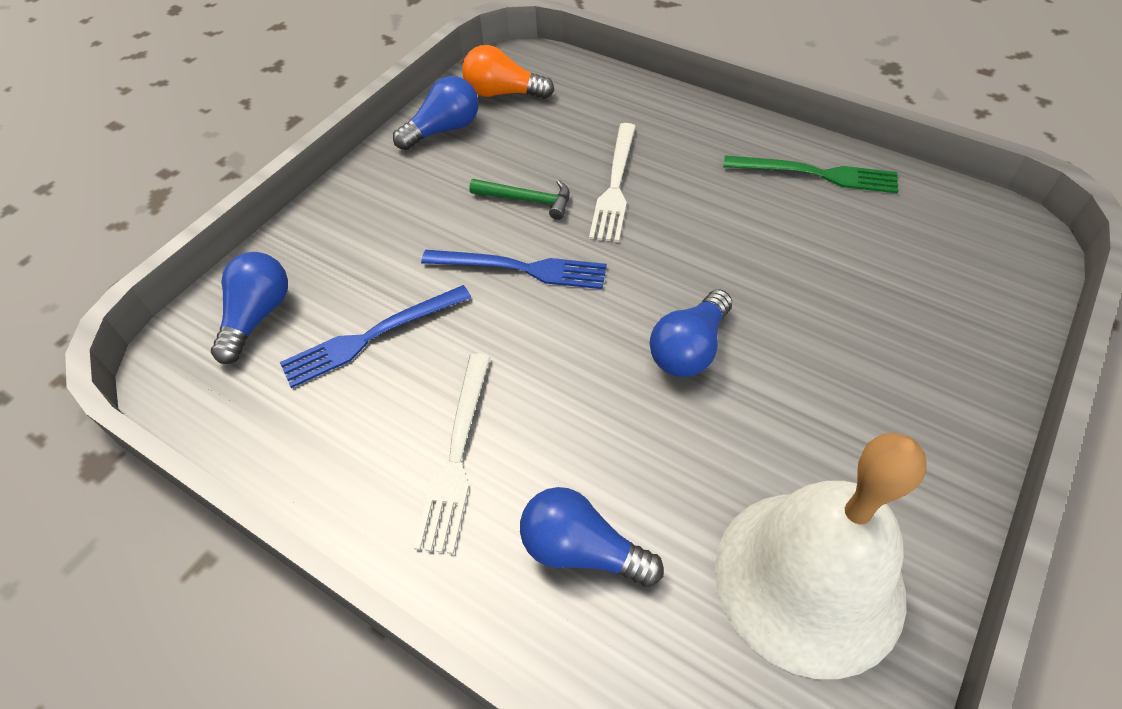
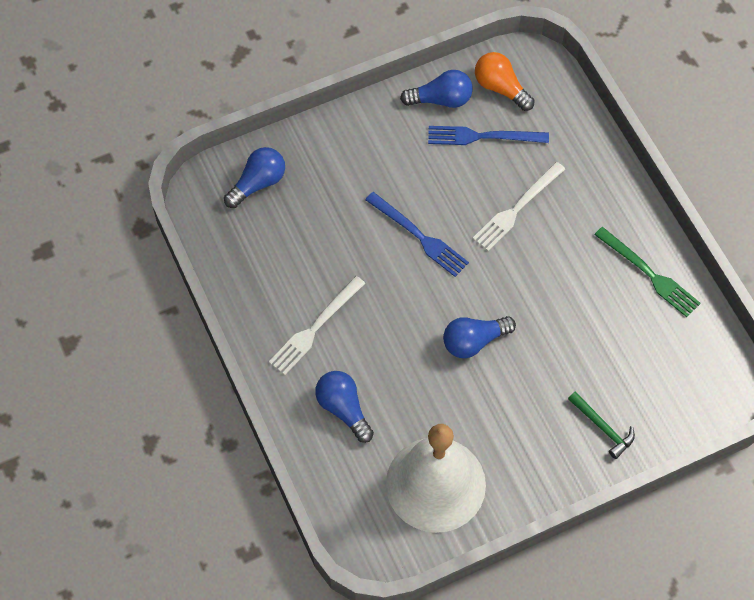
camera: 30 degrees right, 10 degrees up
blue fork [280,285,471,388] -> blue fork moved to [428,126,549,145]
green hammer [469,179,570,220] -> green hammer moved to [568,391,635,459]

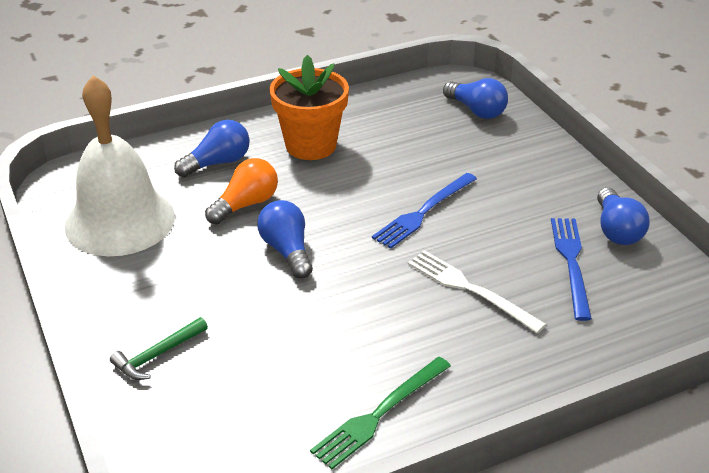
camera: 90 degrees right, 25 degrees down
white fork [269,276,365,375] -> orange flower pot [269,55,349,160]
orange light bulb [475,52,535,111] -> orange light bulb moved to [205,158,278,225]

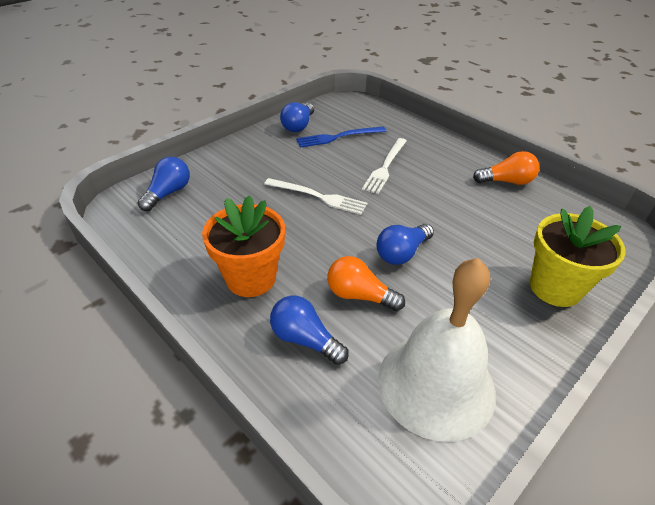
camera: 110 degrees left, 5 degrees up
green hammer [110,317,208,380] -> yellow flower pot [530,206,626,307]
green fork [310,357,451,469] -> orange light bulb [473,151,540,185]
blue fork [372,173,477,249] -> white fork [264,178,368,215]
blue light bulb [597,188,649,245] -> blue light bulb turned 135 degrees clockwise [280,102,314,132]

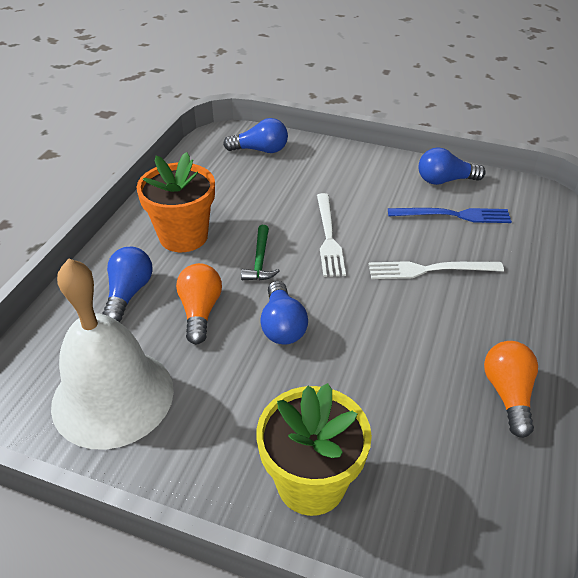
camera: 65 degrees right, 0 degrees up
blue fork [296,126,386,148] -> blue fork turned 135 degrees clockwise [388,208,512,223]
blue light bulb [377,224,434,265] -> blue light bulb turned 120 degrees counterclockwise [260,281,308,345]
orange light bulb [473,151,540,185] -> orange light bulb turned 150 degrees counterclockwise [484,341,538,438]
none -> green hammer [241,225,280,281]

